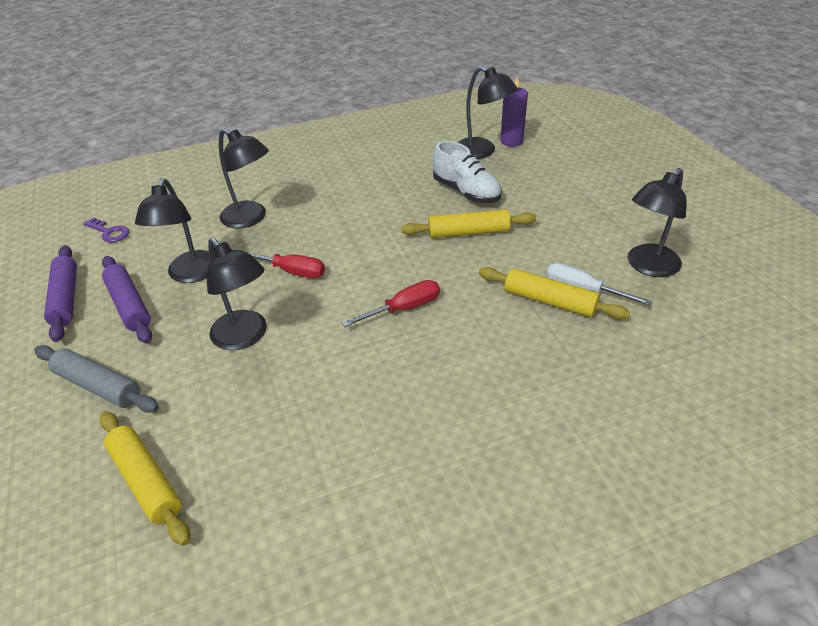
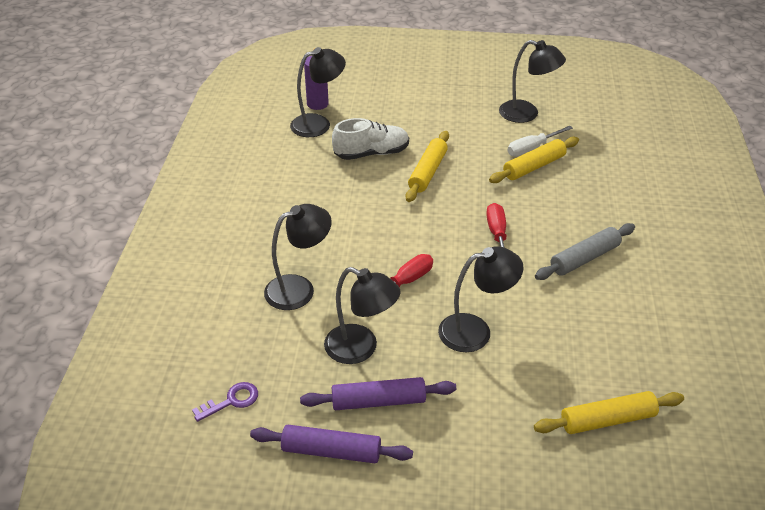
camera: 65 degrees left, 0 degrees up
grey rolling pin [34,345,159,413] -> grey rolling pin moved to [535,223,635,280]
black lamp [628,168,687,277] -> black lamp turned 45 degrees counterclockwise [499,40,566,123]

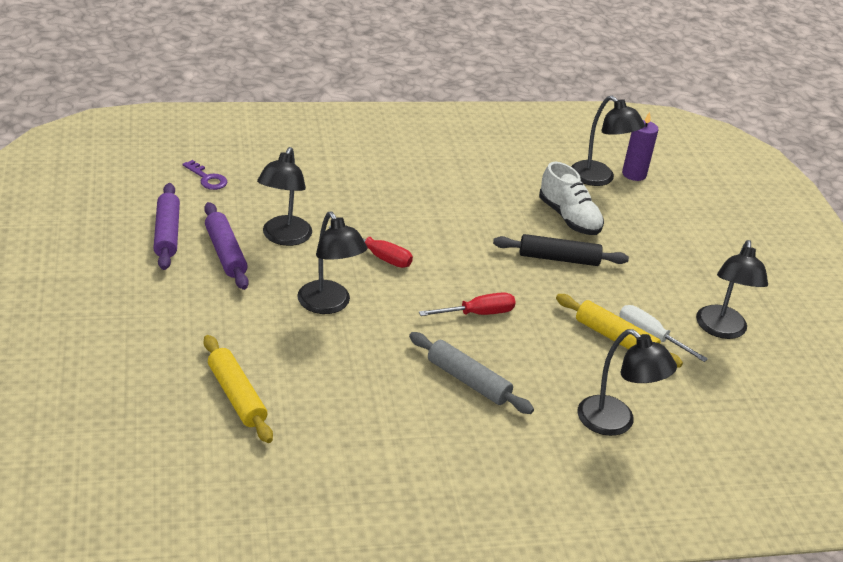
camera: 70 degrees right, 5 degrees down
black lamp [264,204,332,310] -> black lamp moved to [578,329,677,436]
yellow rolling pin [406,131,449,202] -> black rolling pin [493,234,629,266]

